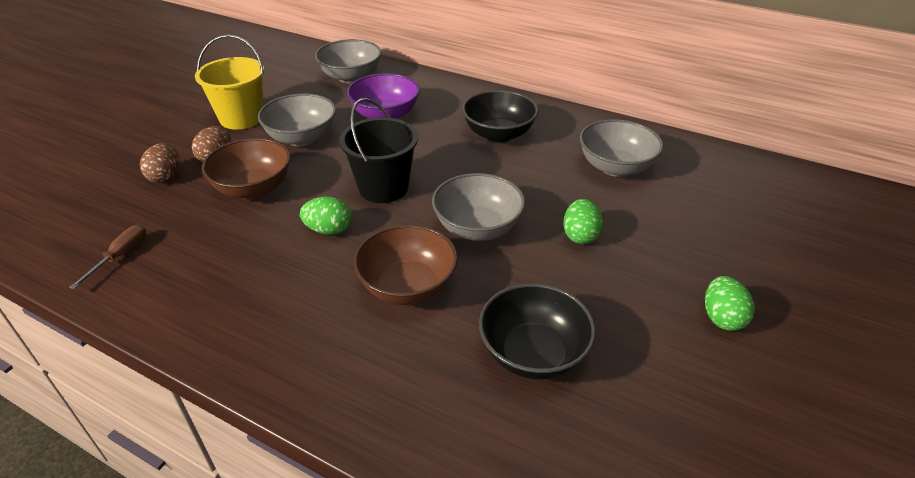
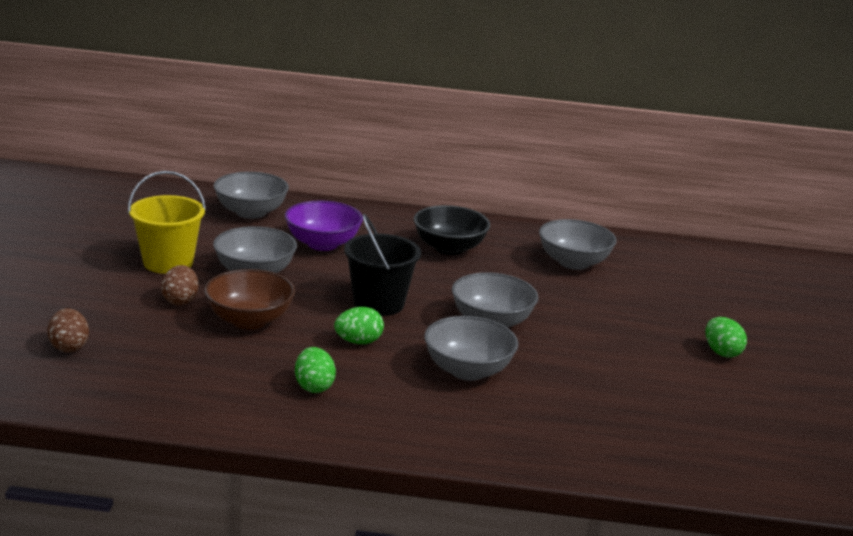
camera: 25 degrees left, 15 degrees down
brown screwdriver [69,225,146,289] -> none
brown egg [140,143,179,183] -> brown egg moved to [48,308,89,352]
brown bowl [353,225,458,305] -> grey bowl [424,316,519,381]
black bowl [479,283,596,379] -> none
green egg [563,199,603,244] -> green egg moved to [295,347,336,393]

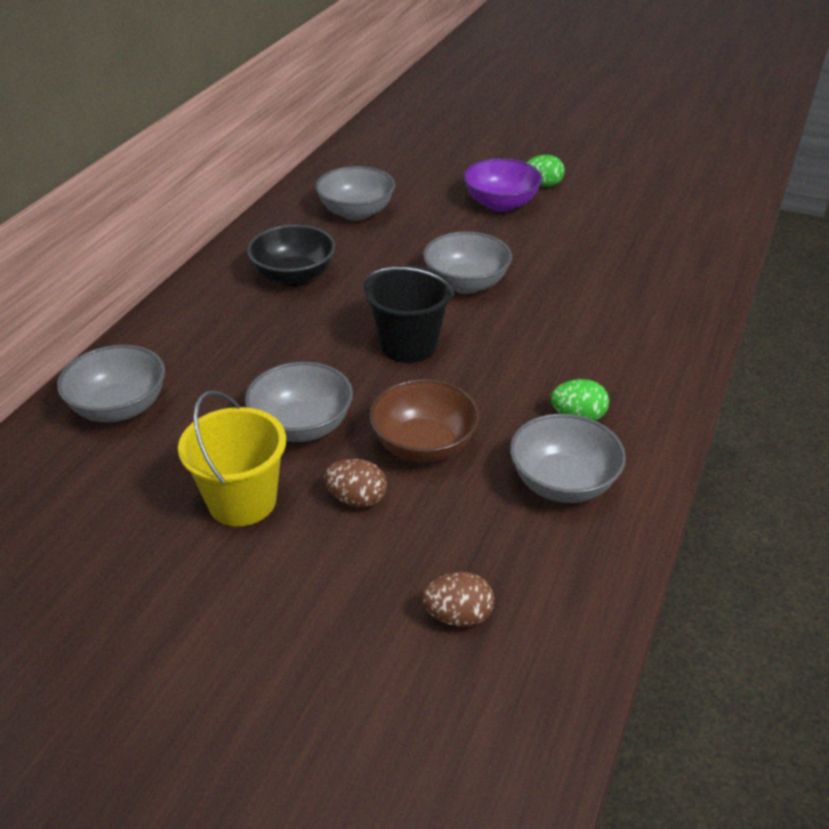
camera: 70 degrees left, 15 degrees up
purple bowl [285,201,363,251] -> purple bowl moved to [464,158,542,212]
green egg [334,307,384,344] -> none
grey bowl [424,316,519,381] -> grey bowl moved to [510,413,626,503]

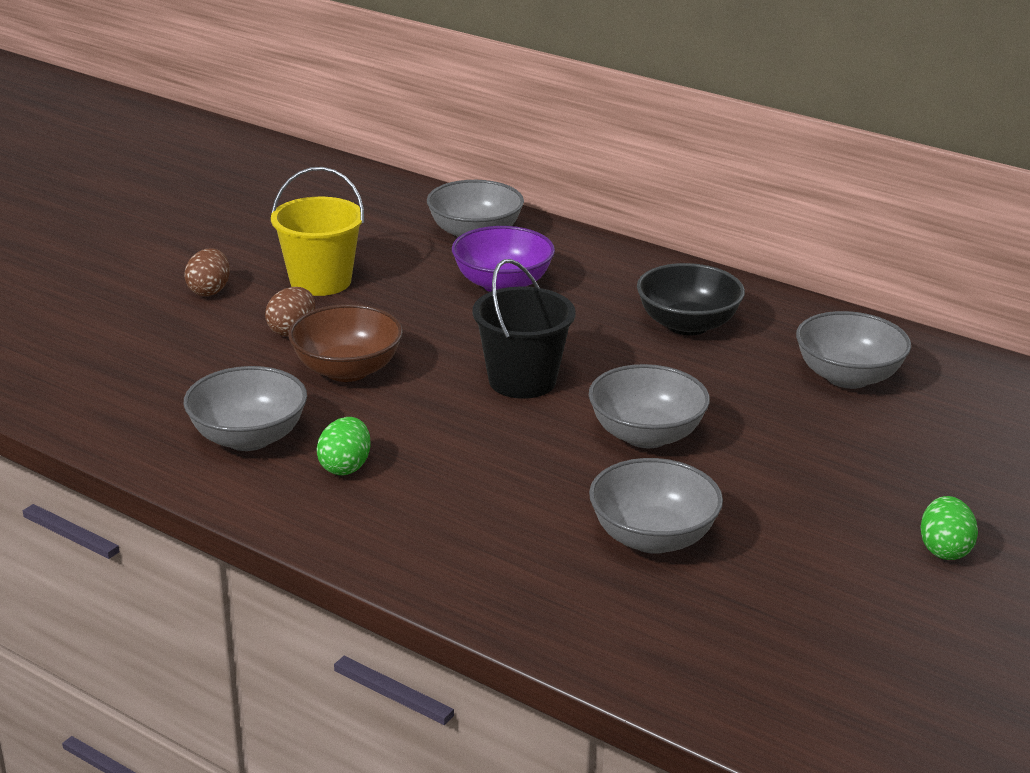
camera: 100 degrees right, 10 degrees down
grey bowl [245,362,353,442] -> grey bowl moved to [589,458,723,554]
brown egg [422,572,494,627] -> brown egg moved to [184,248,230,296]
purple bowl [464,158,542,212] -> purple bowl moved to [452,226,555,292]

